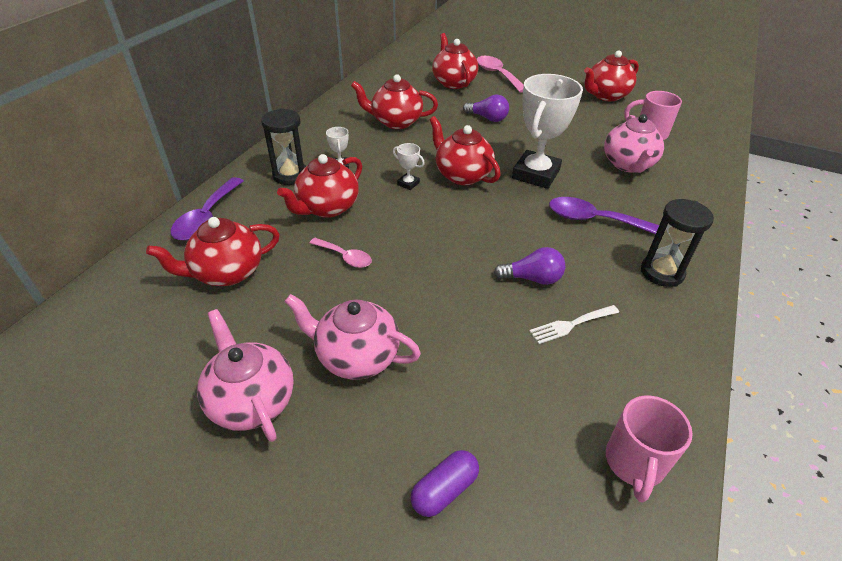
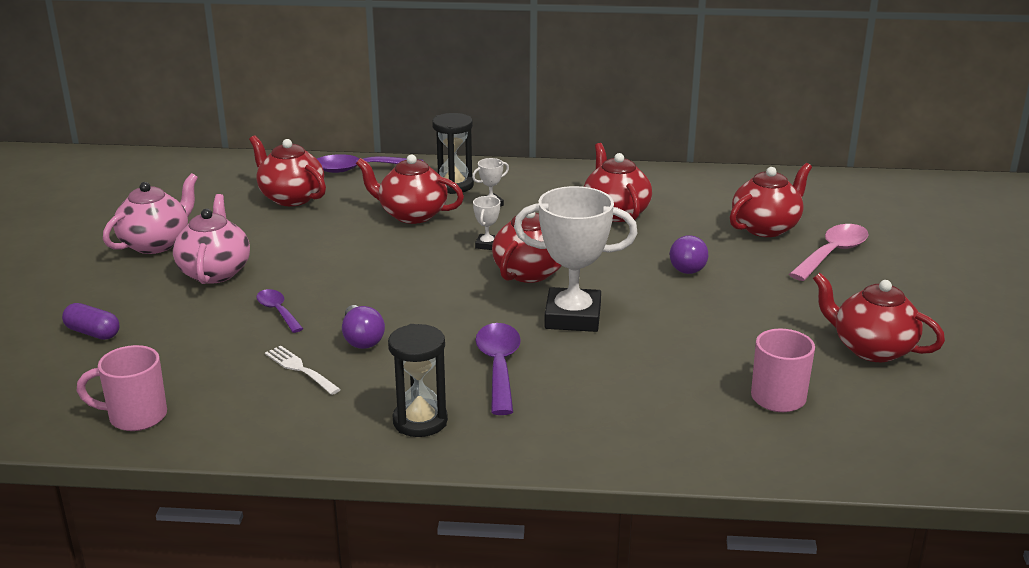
camera: 70 degrees right, 15 degrees down
pink spoon [310,238,372,268] -> none
pink teapot [604,114,664,173] -> none
none -> purple spoon [256,289,303,333]

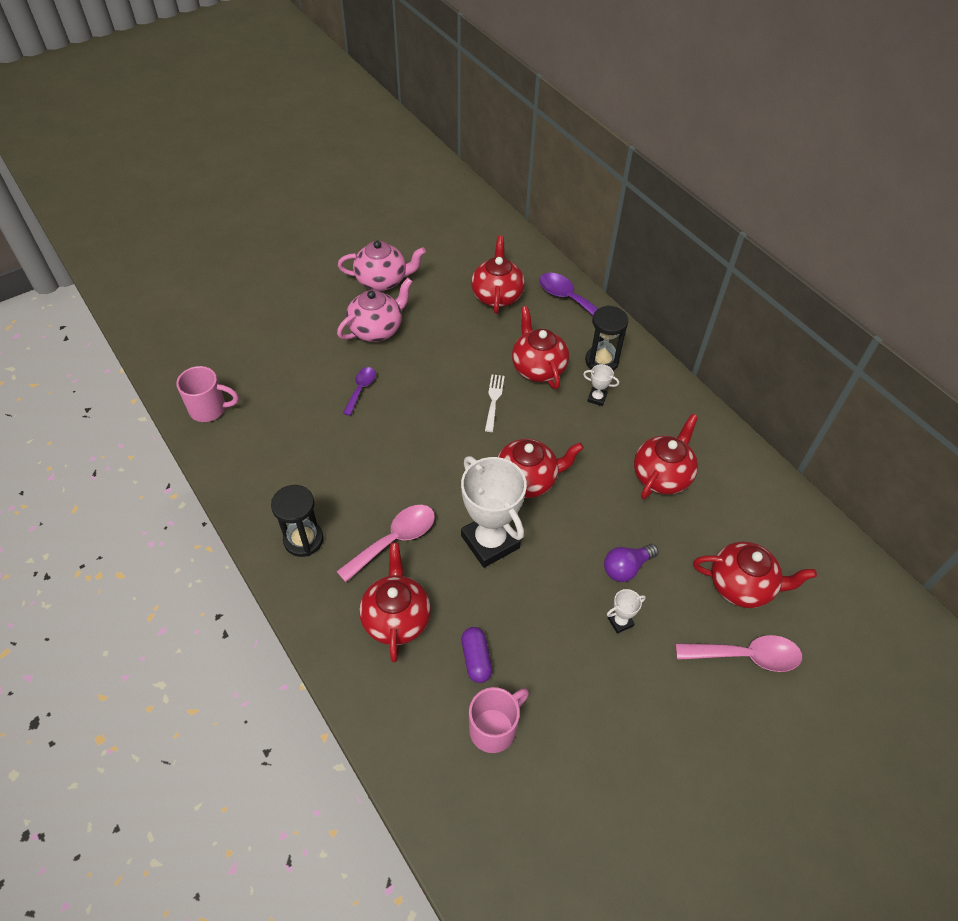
camera: 50 degrees right, 25 degrees up
purple capsule [62,303,119,340] -> purple capsule moved to [461,627,492,683]
pink mug [77,345,167,431] -> pink mug turned 135 degrees clockwise [176,366,239,422]
white fork [265,346,341,395] -> white fork moved to [485,374,505,432]
purple light bulb [342,305,385,349] -> none
white trophy [473,196,500,250] -> white trophy moved to [607,589,646,634]
purple spoon [475,323,521,415] -> pink spoon [336,505,435,582]
red teapot [813,273,945,362] -> red teapot moved to [359,543,431,663]

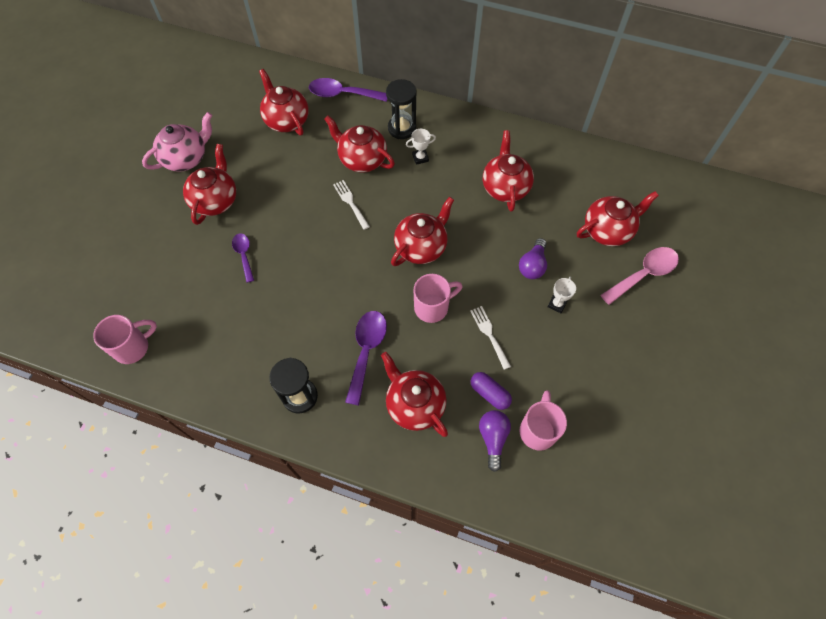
camera: 35 degrees left, 10 degrees up
pink spoon [336,505,435,582] -> purple spoon [345,311,387,405]
pink teapot [337,278,413,342] -> red teapot [183,144,236,225]
white trophy [461,456,527,568] -> pink mug [414,274,463,323]
none -> white fork [470,306,511,370]
none -> purple light bulb [479,410,511,472]

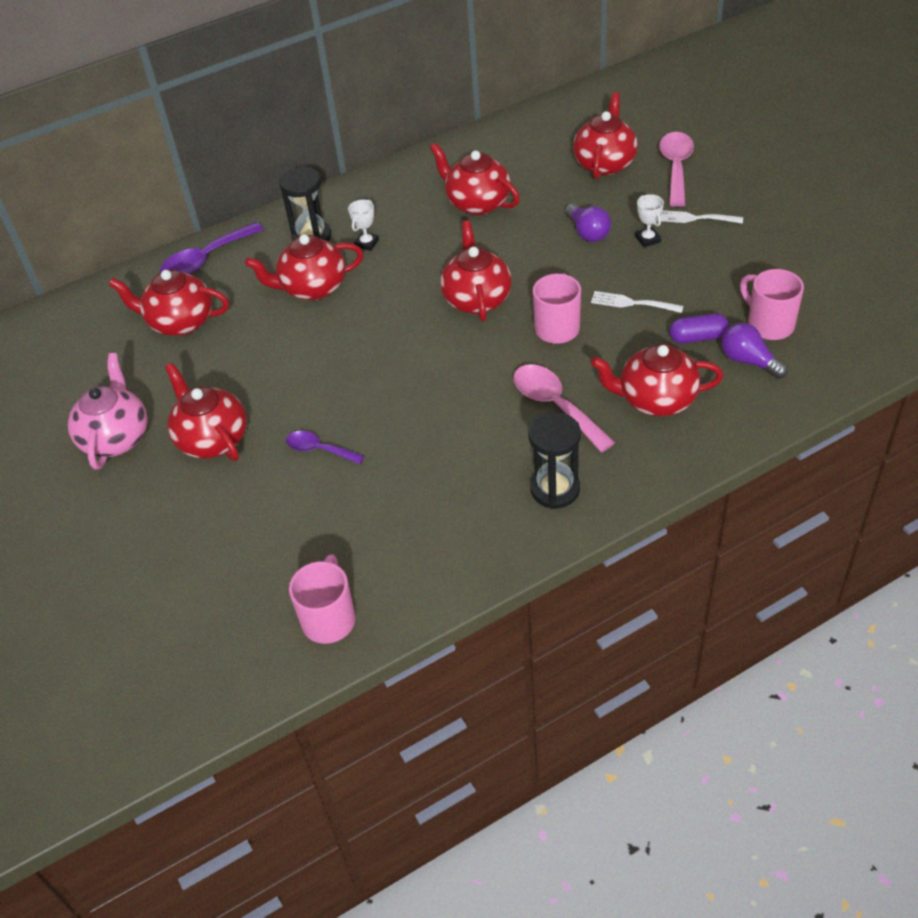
camera: 45 degrees left, 15 degrees down
white fork [333,180,370,230] -> white fork moved to [660,210,743,224]
purple spoon [345,311,387,405] -> pink spoon [513,364,615,452]

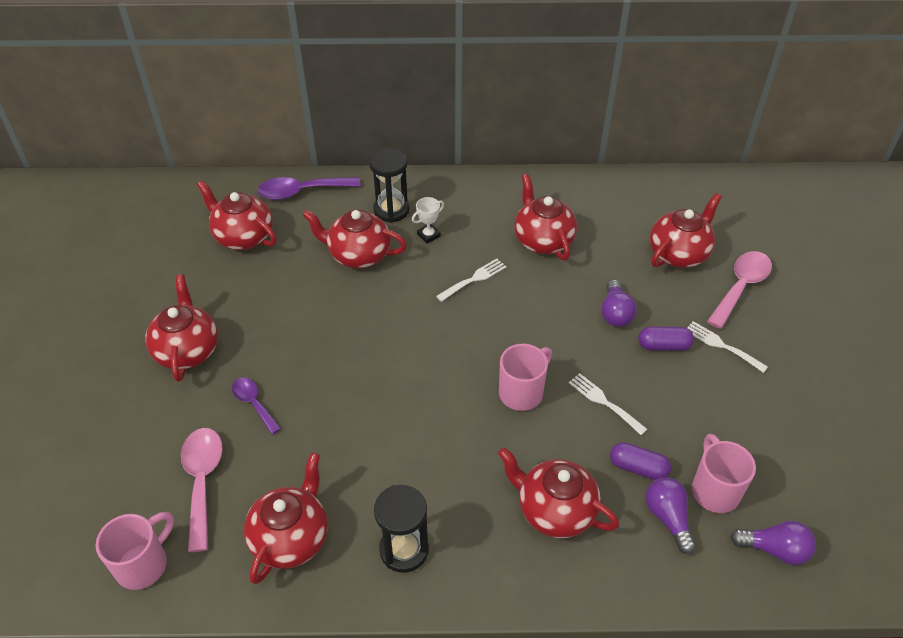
camera: 25 degrees right, 0 degrees up
pink teapot [67,353,148,470] -> none
red teapot [440,220,512,322] -> red teapot moved to [244,452,328,584]
pink spoon [513,364,615,452] -> pink spoon moved to [181,428,223,552]
white trophy [635,194,664,247] -> purple capsule [638,327,694,351]
none -> white fork [436,259,507,302]
none -> purple light bulb [730,521,816,565]

